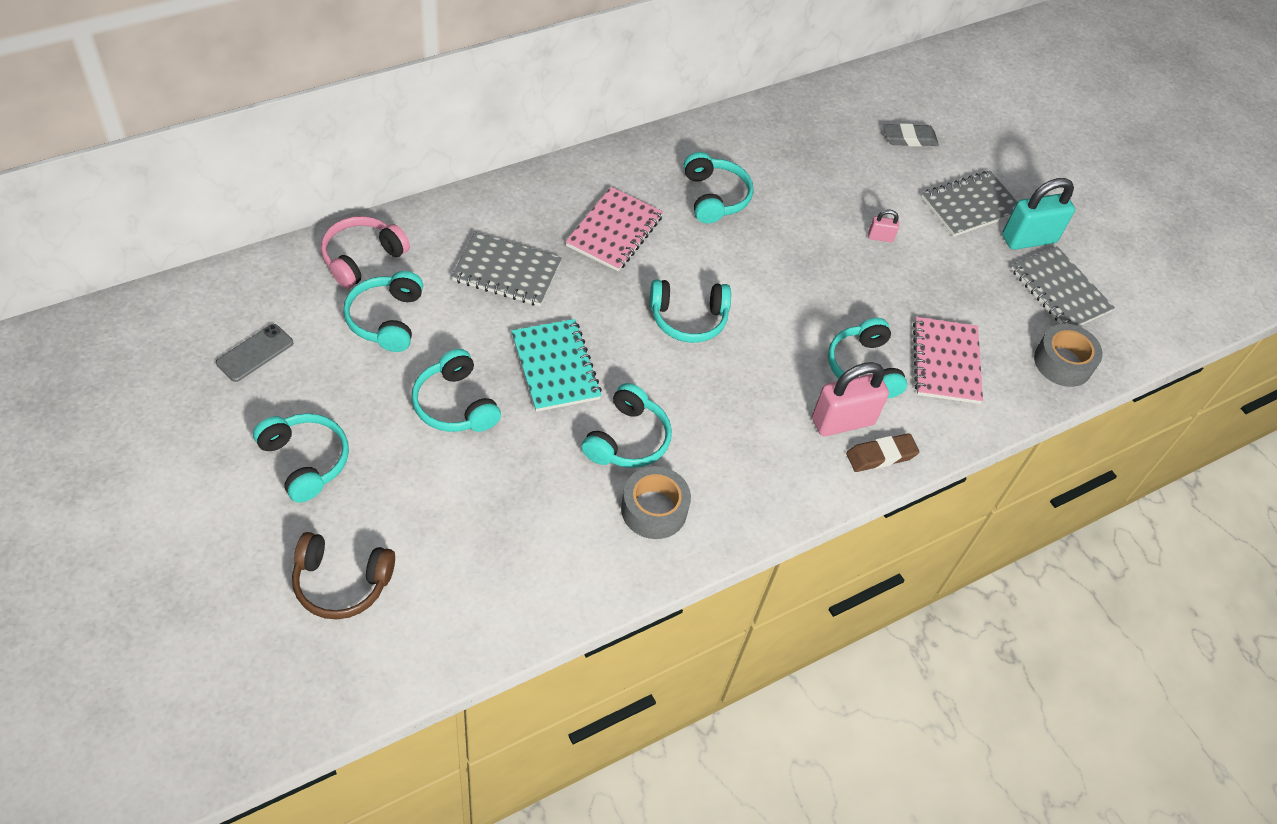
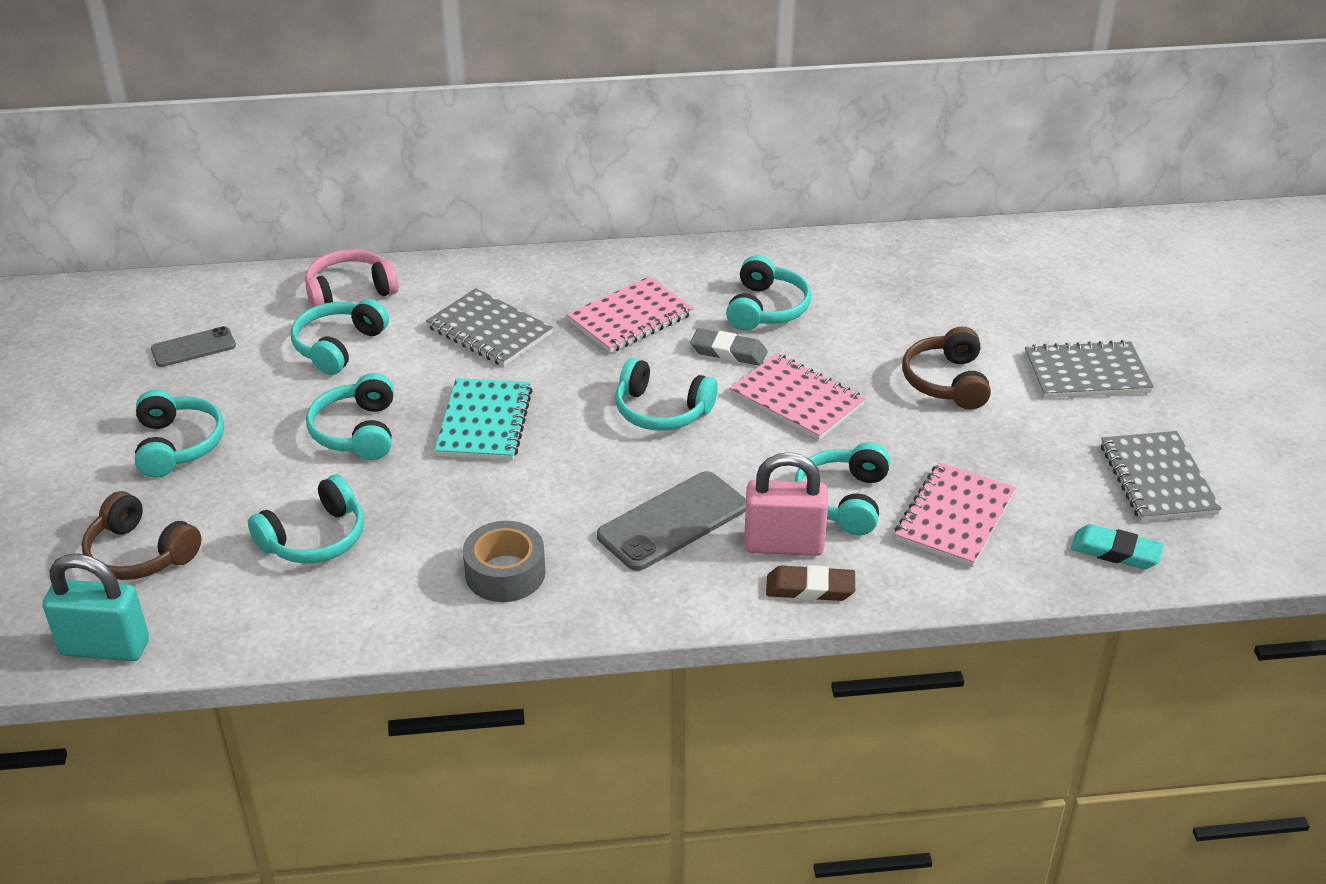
camera: 30 degrees right, 15 degrees down
turquoise headphones [581,383,672,468] -> turquoise headphones moved to [248,474,364,564]
pink padlock [868,210,899,242] -> brown headphones [902,327,991,410]
grey eraser [883,123,939,147] -> grey eraser moved to [690,328,768,366]
turquoise padlock [1002,178,1075,250] -> turquoise padlock moved to [43,554,149,661]
grey tape [1034,324,1103,387] -> turquoise eraser [1071,524,1164,569]
none -> grey phone [597,471,746,571]
none -> pink notebook [730,353,865,440]

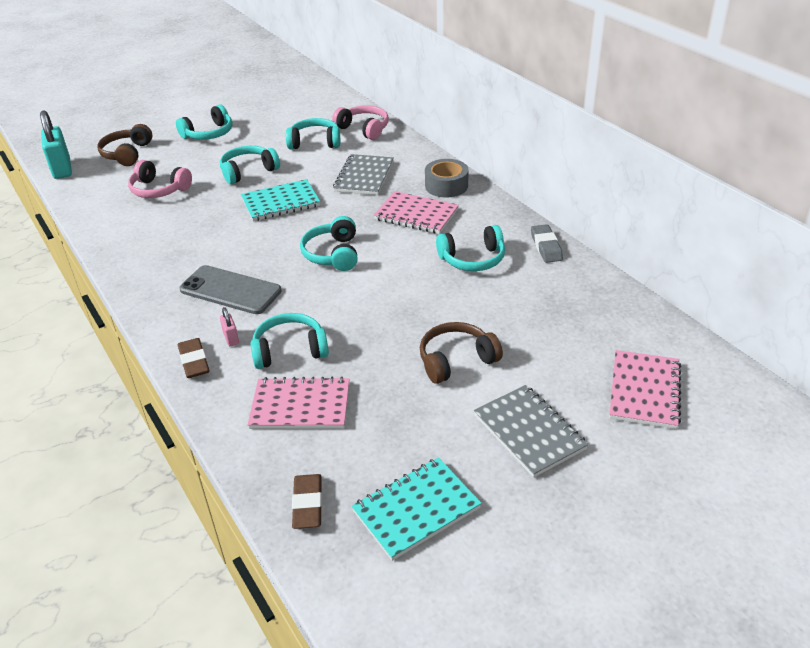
camera: 65 degrees right, 0 degrees up
grey phone [151,326,236,367] -> none
turquoise headphones [248,474,364,564] -> pink headphones [128,160,192,198]
grey tape [463,521,546,602] -> grey tape moved to [425,159,469,198]
grey eraser [690,328,768,366] -> grey eraser moved to [531,224,563,263]
pink notebook [730,353,865,440] -> pink notebook moved to [610,350,681,429]
pink padlock [744,452,828,556] -> pink padlock [220,307,239,346], size x0.46
turquoise eraser [1071,524,1164,569] -> brown eraser [292,474,322,529]
grey notebook [1101,431,1222,522] -> turquoise notebook [352,457,482,561]

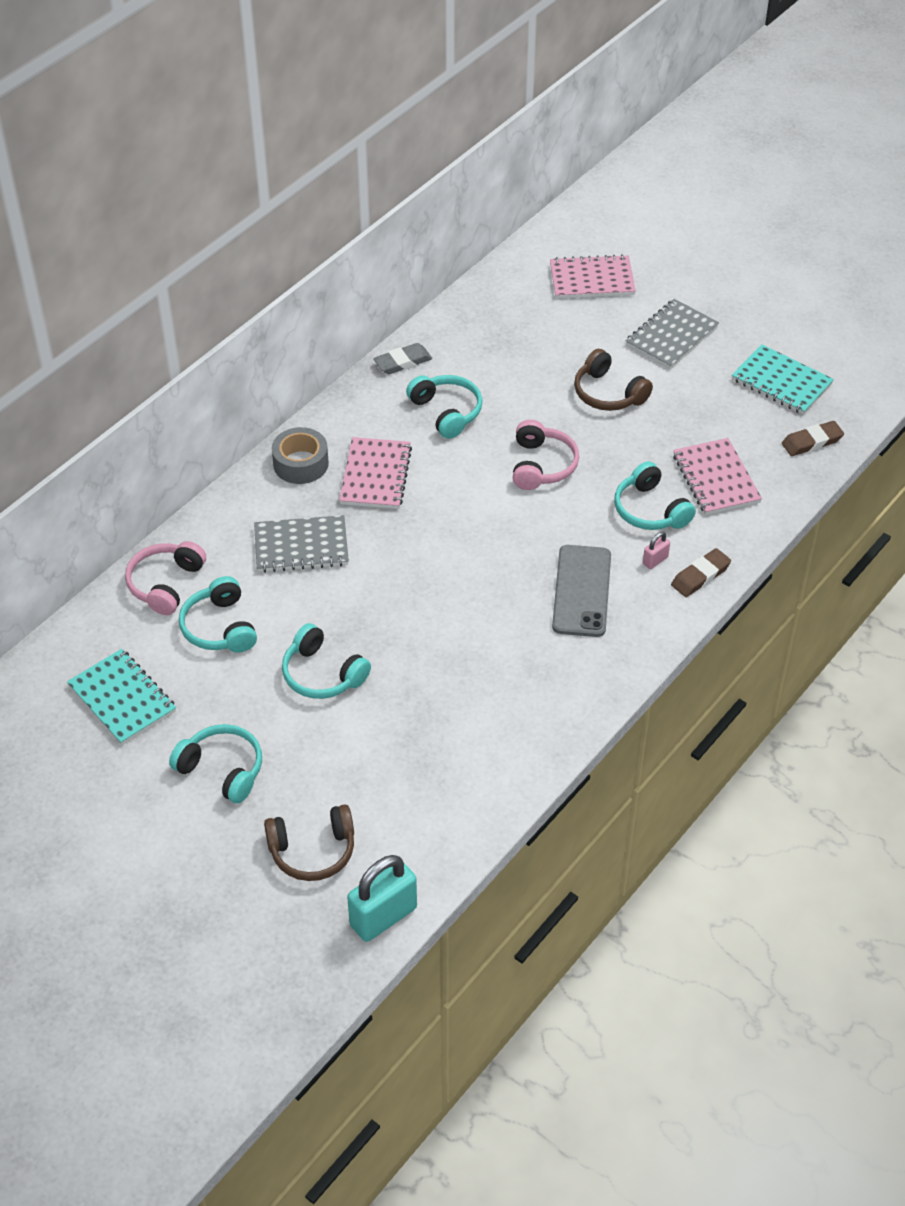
camera: 110 degrees left, 10 degrees up
pink headphones [128,160,192,198] -> pink headphones moved to [513,420,579,490]
turquoise notebook [241,179,320,221] -> turquoise notebook moved to [67,649,176,745]
turquoise headphones [300,216,358,271] -> none

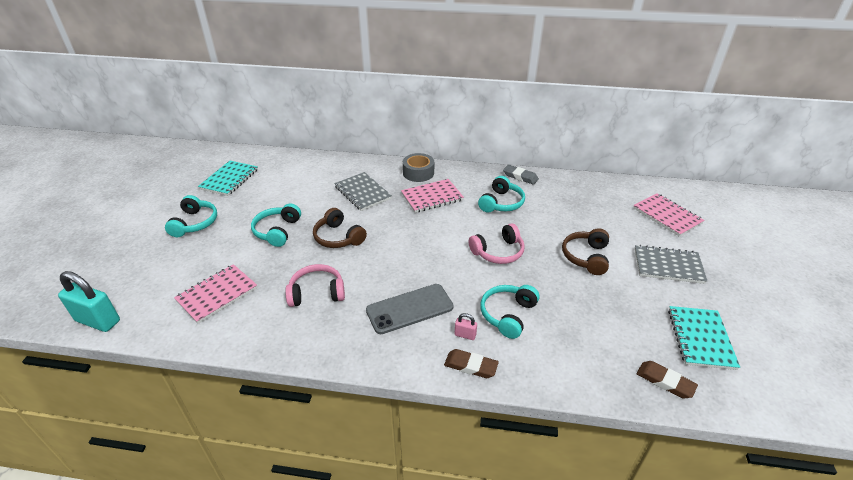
camera: 60 degrees right, 10 degrees down
pink headphones [125,541,206,615] -> pink headphones moved to [285,264,345,307]
turquoise headphones [179,576,257,652] -> none
brown headphones [264,804,354,881] -> brown headphones moved to [313,208,367,248]
pink notebook [673,438,762,515] -> pink notebook moved to [174,264,257,324]

